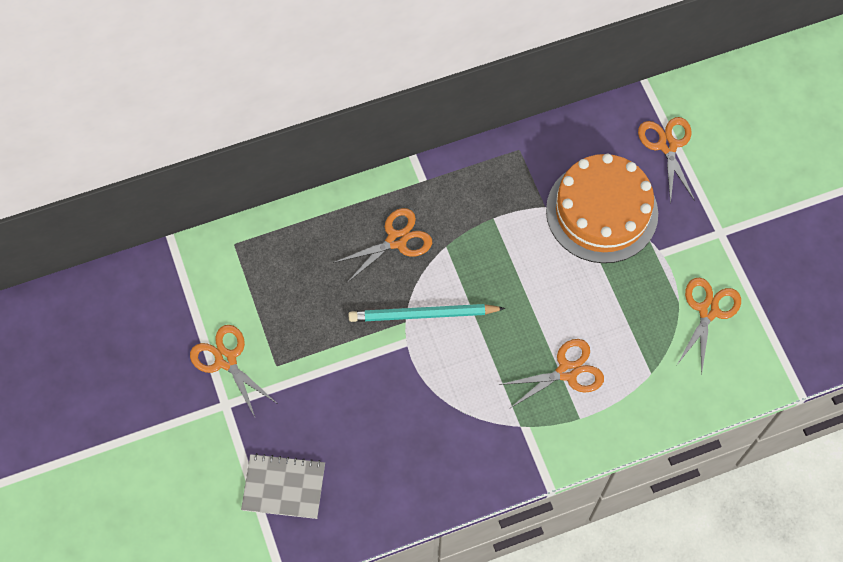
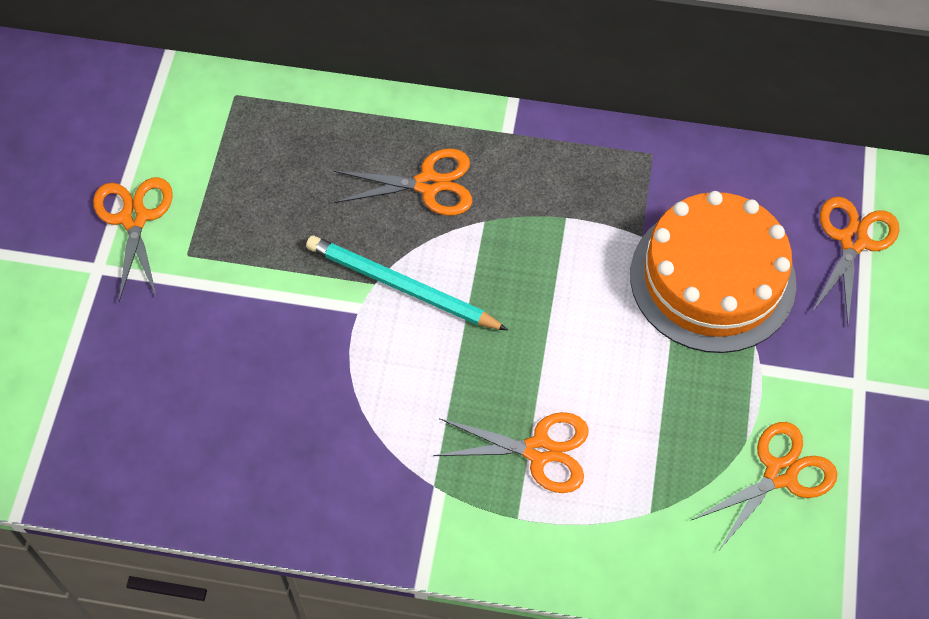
camera: 30 degrees right, 5 degrees down
grey notebook [241,453,325,519] -> none

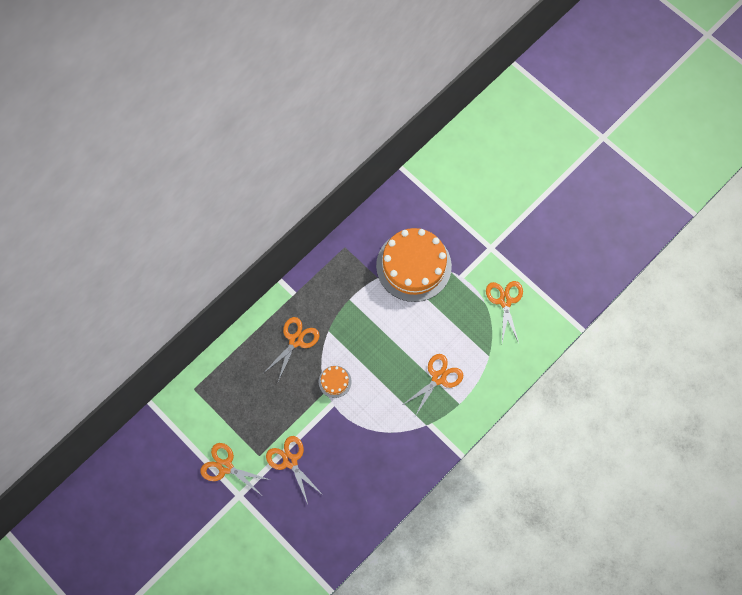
camera: 55 degrees left, 10 degrees up
turquoise pencil [306,236,508,330] -> orange cake [319,366,352,398]
orange scissors [812,197,900,324] -> orange scissors moved to [266,436,323,504]

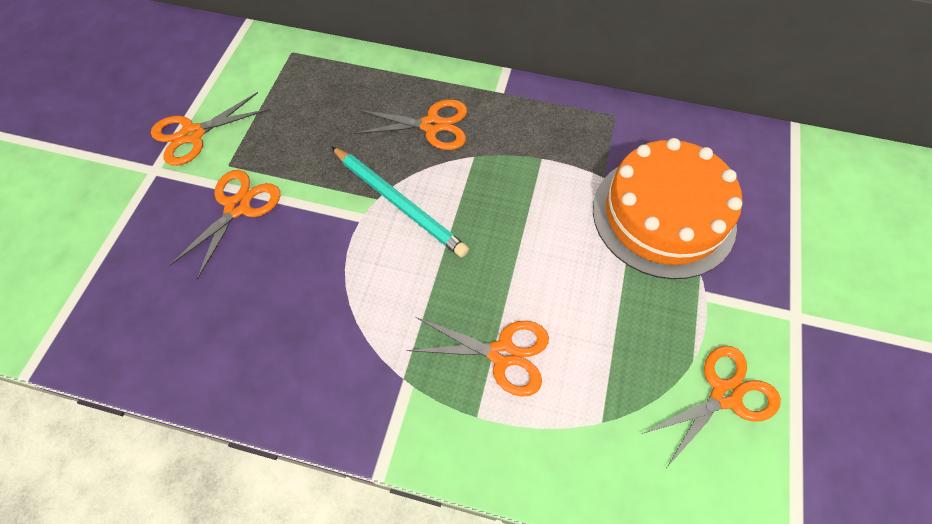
camera: 60 degrees right, 10 degrees down
orange scissors [200,443,270,495] -> orange scissors turned 120 degrees counterclockwise [151,92,269,166]
orange cake [319,366,352,398] -> turquoise pencil [331,146,469,257]

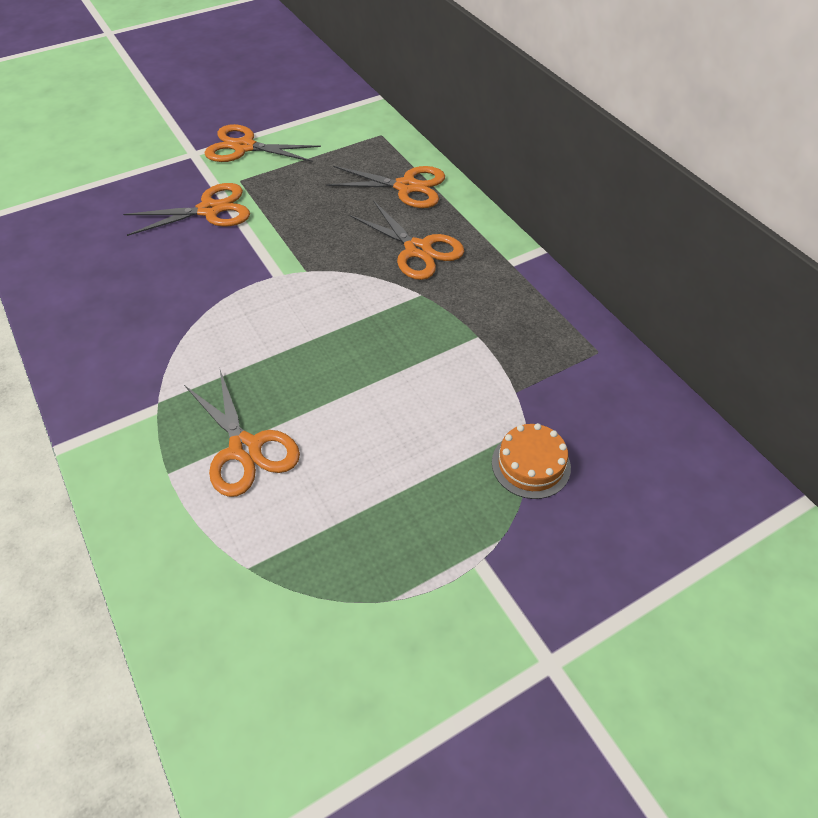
camera: 45 degrees right, 10 degrees down
turquoise pencil [331,146,469,257] -> none
orange cake [593,138,742,279] -> orange cake [492,423,571,499], size x0.42
orange scissors [642,346,781,467] -> orange scissors moved to [325,166,445,208]

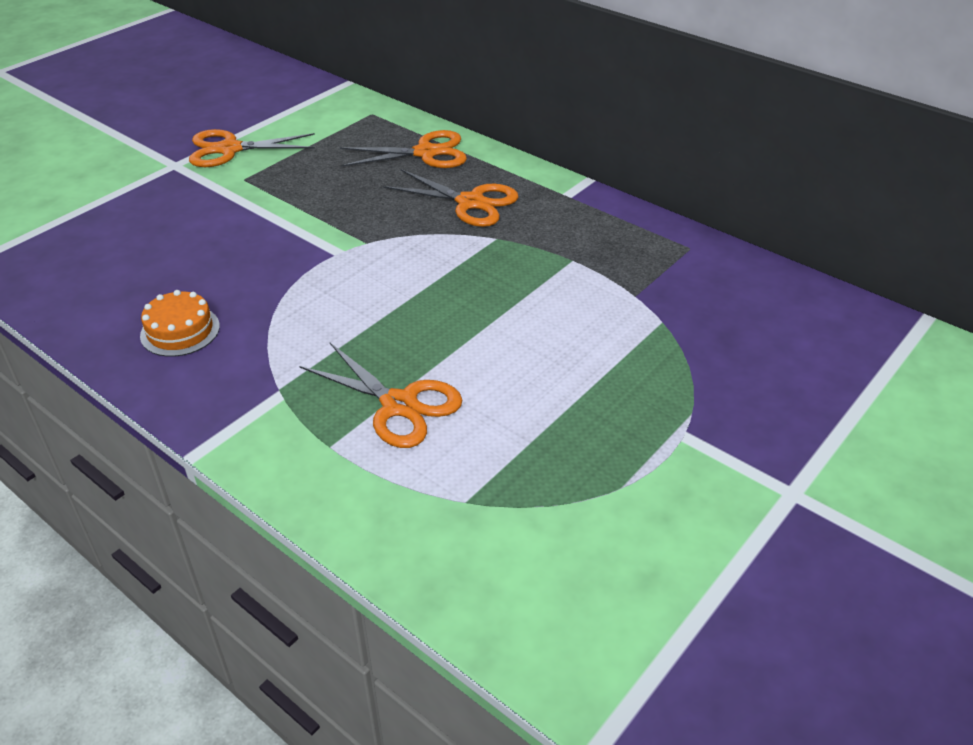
camera: 20 degrees left, 10 degrees down
orange scissors [123,183,250,236] -> none
orange cake [492,423,571,499] -> orange cake moved to [140,290,220,357]

